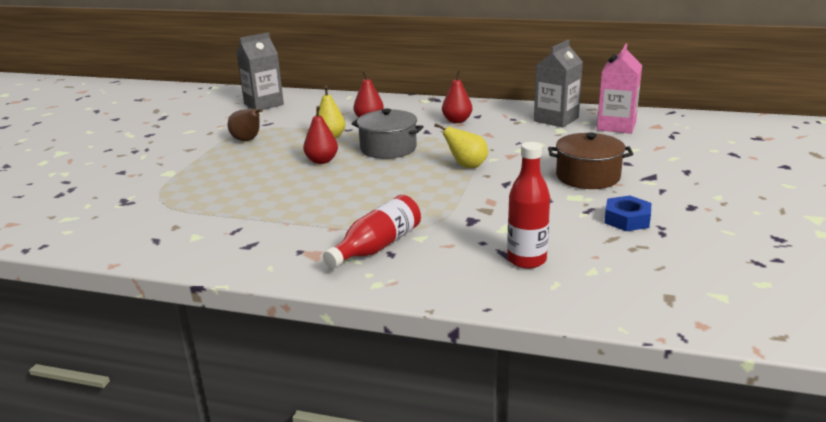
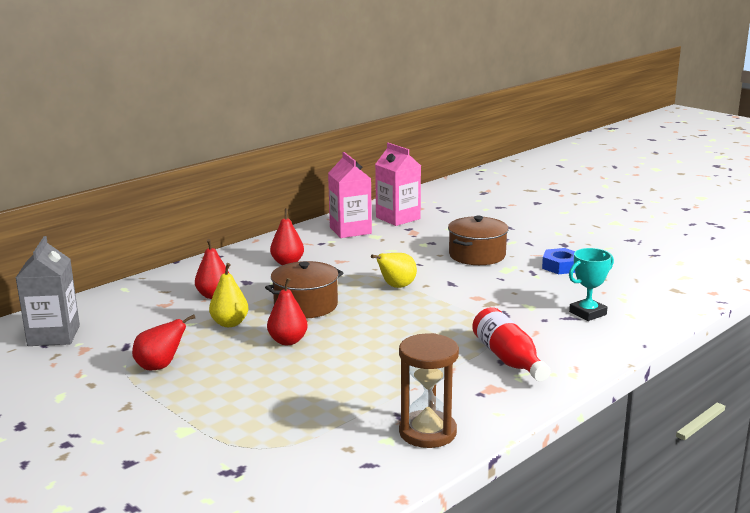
camera: 60 degrees left, 5 degrees down
brown pear [228,109,263,141] -> red pear [132,314,195,370]
grey pot [352,108,424,159] -> brown pot [265,261,344,318]
red bottle [507,142,550,269] -> turquoise trophy [569,248,614,321]
grey carton [534,40,583,127] -> pink carton [328,152,372,238]
none -> brown hourglass [399,333,459,448]

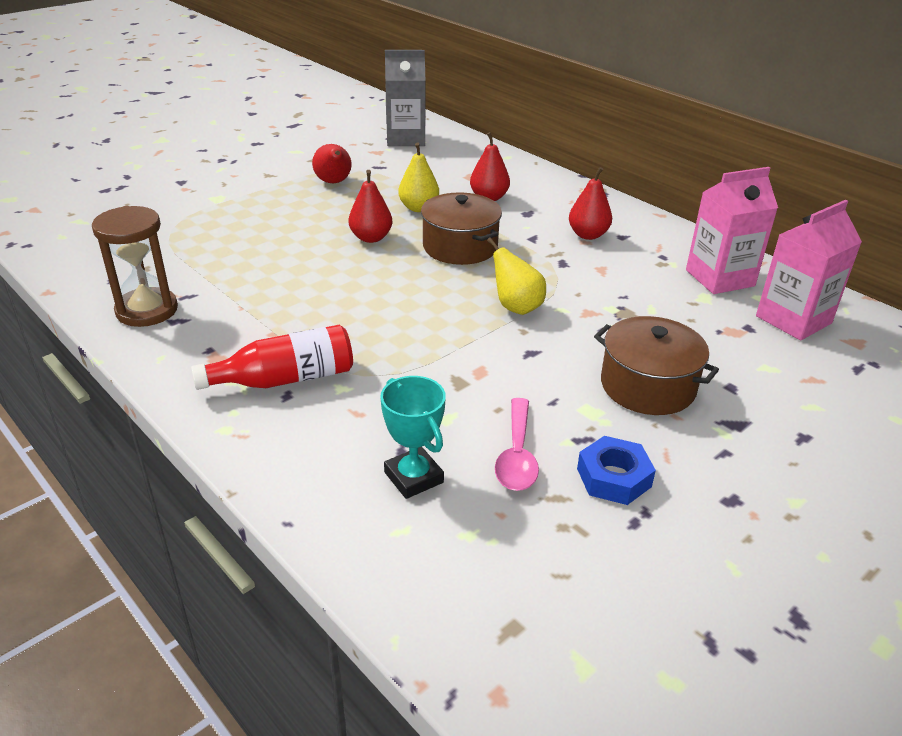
camera: 90 degrees right, 15 degrees up
none -> pink spoon [495,398,539,491]

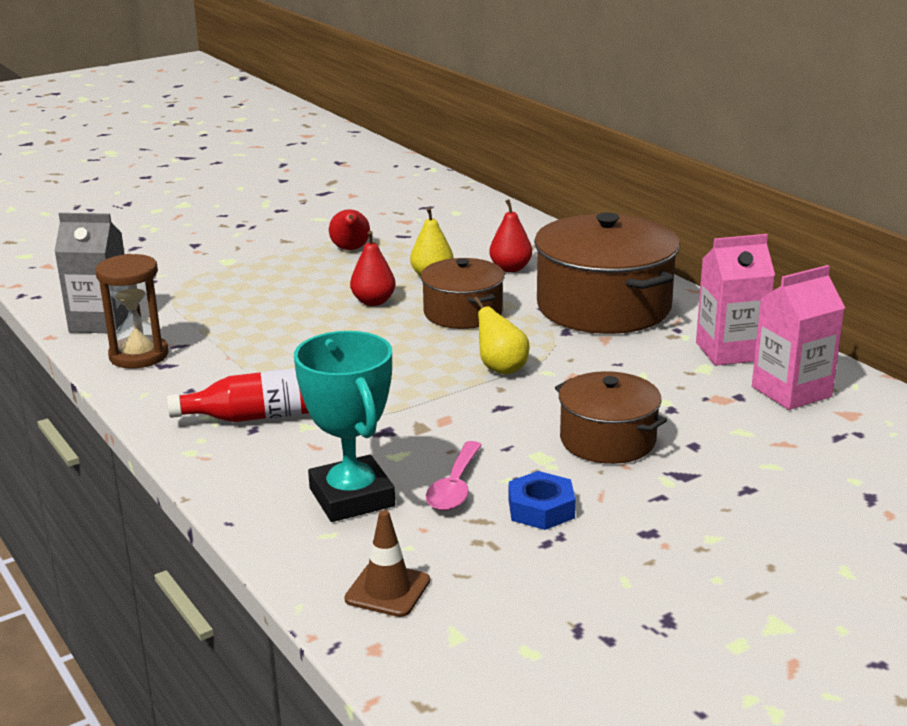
camera: 10 degrees right, 10 degrees down
turquoise trophy [380,376,446,499] -> turquoise trophy [294,331,395,522], size x1.64
grey carton [385,50,426,146] -> grey carton moved to [54,213,129,333]
red pear [569,167,612,240] -> brown pot [534,212,680,334]
none -> brown traffic cone [344,510,430,617]

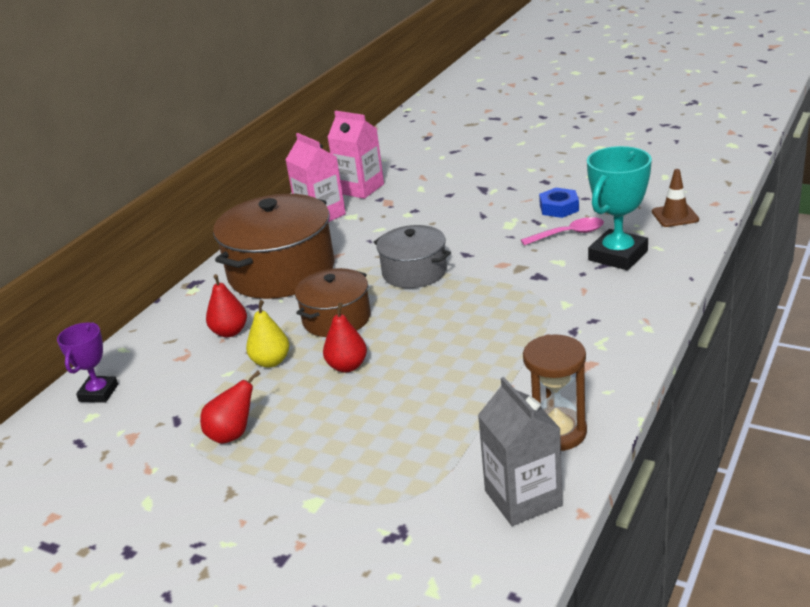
camera: 115 degrees left, 5 degrees up
red bottle [167,368,309,422] -> none
yellow pear [474,297,529,374] -> grey pot [374,225,451,288]
brown pot [555,371,667,464] -> none
none -> purple trophy [57,322,118,403]

